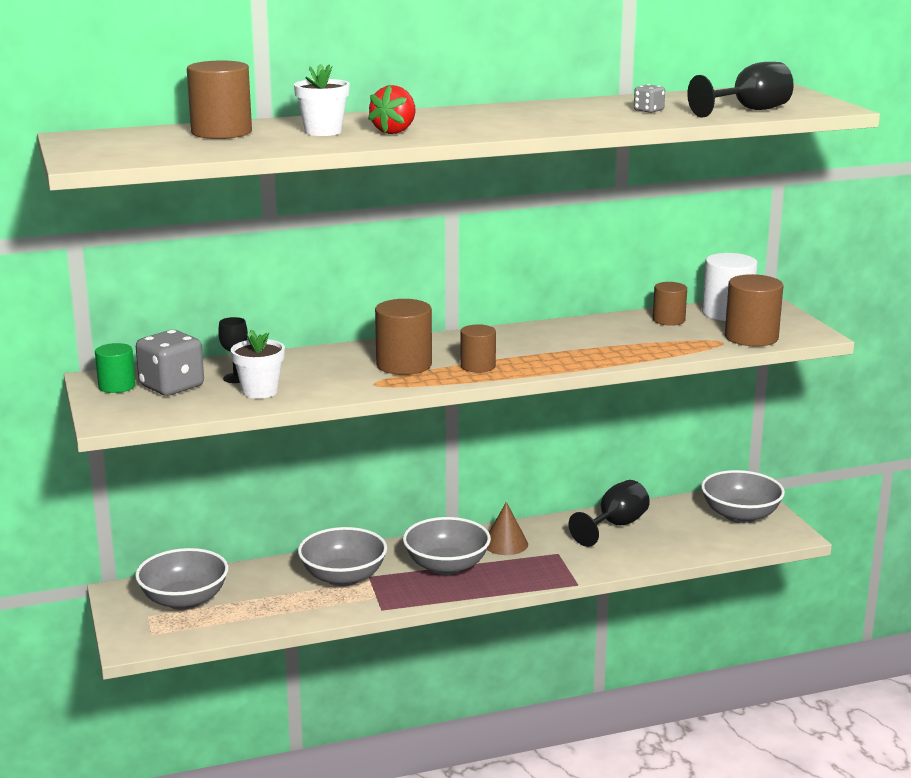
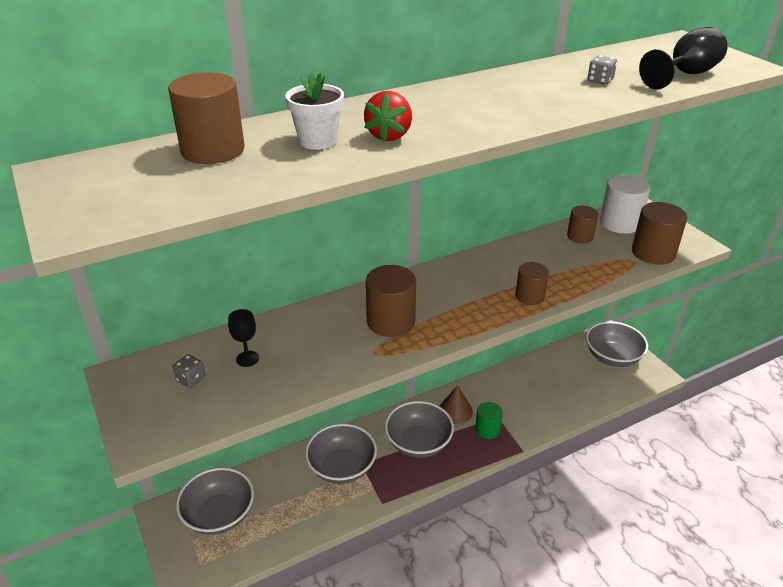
camera: 10 degrees left, 15 degrees up
green cylinder [95,343,136,393] -> green cylinder moved to [475,402,503,439]
grey dice [136,330,204,396] -> grey dice [173,354,205,388], size x0.48
white flower pot [231,330,285,399] -> none
brown cylinder [460,324,496,373] -> brown cylinder moved to [515,262,549,305]
black goblet [569,480,650,547] -> none

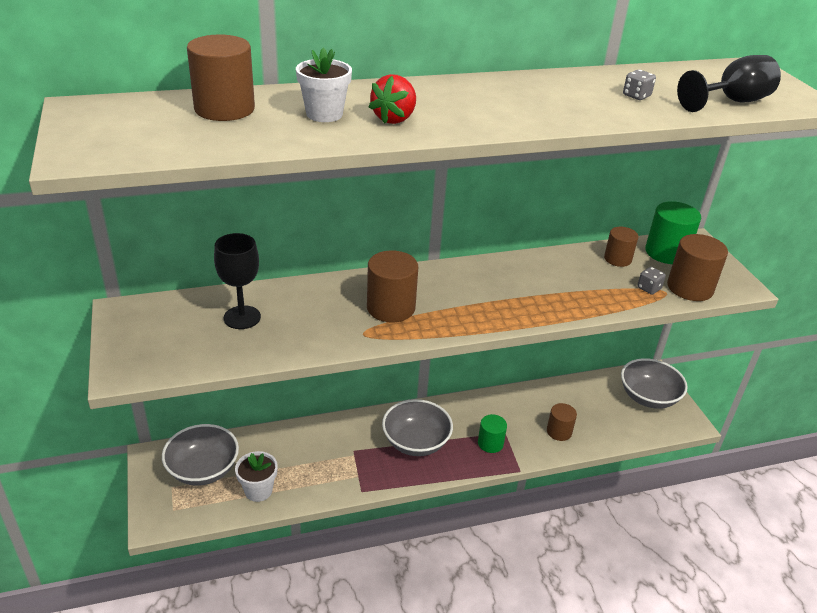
camera: 10 degrees right, 0 degrees up
grey dice [173,354,205,388] -> grey dice moved to [637,267,666,295]
black goblet [228,309,259,367] -> black goblet [214,233,261,329], size x1.65
grey bowl [305,423,377,484] -> none
brown cone [440,385,473,424] -> none
brown cylinder [515,262,549,305] -> brown cylinder moved to [547,403,577,441]
white cylinder [600,175,650,234] -> green cylinder [645,201,701,264]
none -> white flower pot [235,451,278,502]

